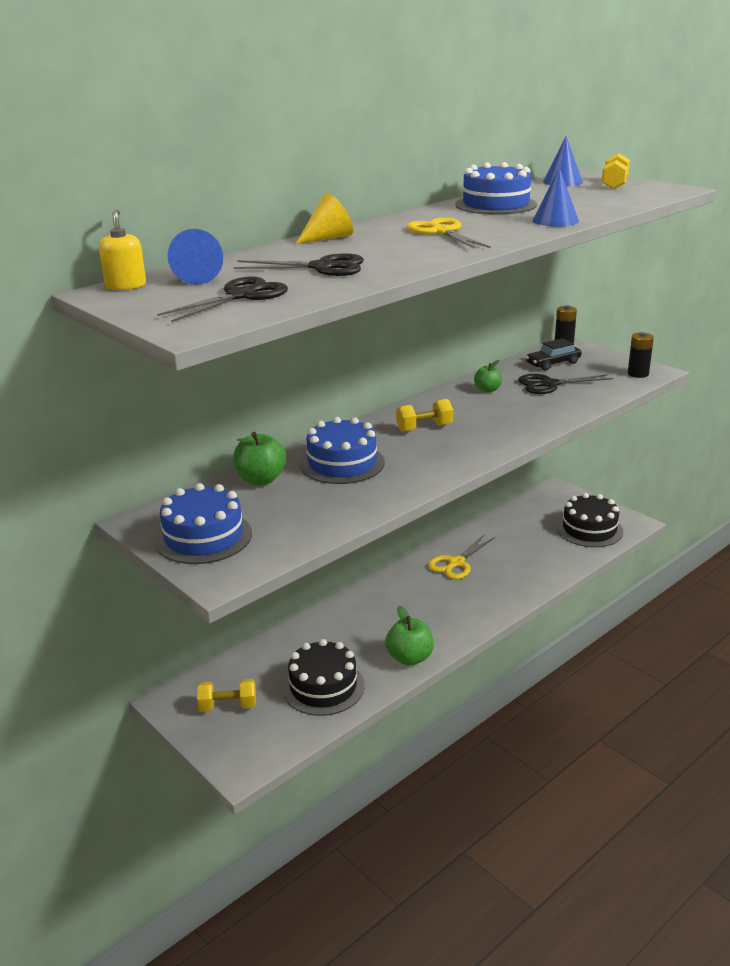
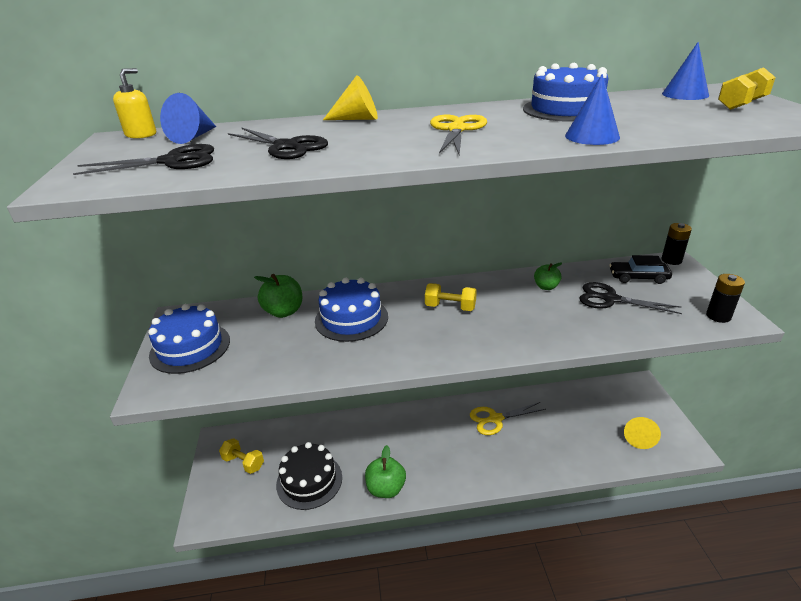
camera: 35 degrees right, 5 degrees up
black cake [557,493,623,547] -> yellow cone [624,417,661,449]

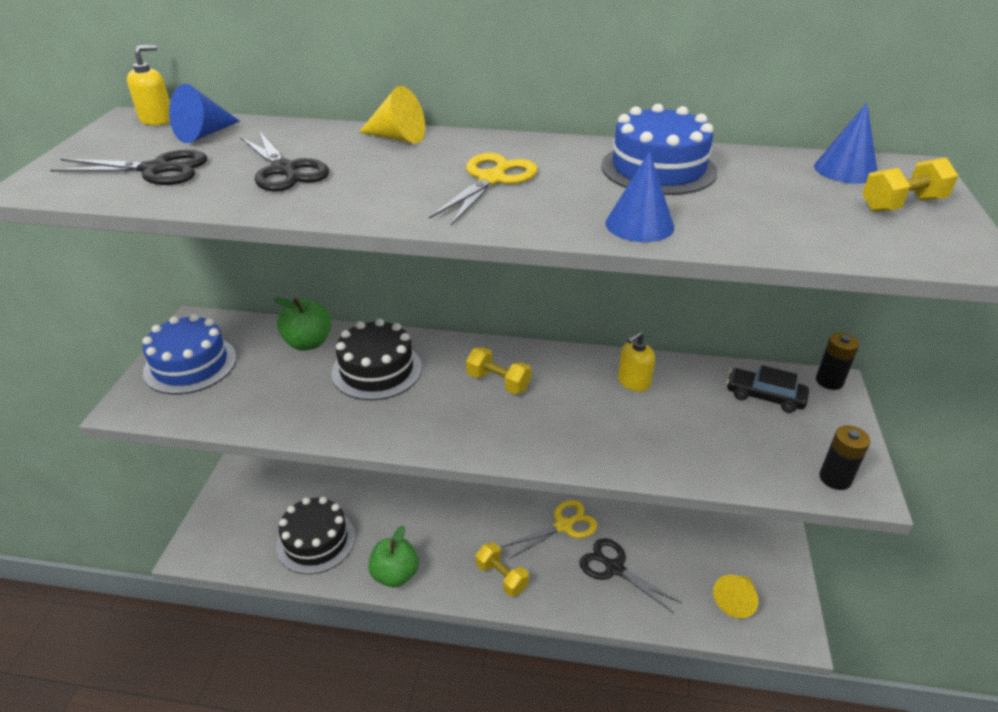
camera: 15 degrees right, 5 degrees up
yellow dumbbell [219,438,264,474] -> yellow dumbbell moved to [476,542,529,596]
blue cake [315,278,388,342] -> black cake [331,319,422,400]
yellow scissors [470,402,546,435] -> yellow scissors turned 150 degrees clockwise [502,500,598,559]
green apple [534,262,562,290] -> yellow soap dispenser [618,331,655,392]
black scissors [579,282,682,314] -> black scissors moved to [579,538,682,613]

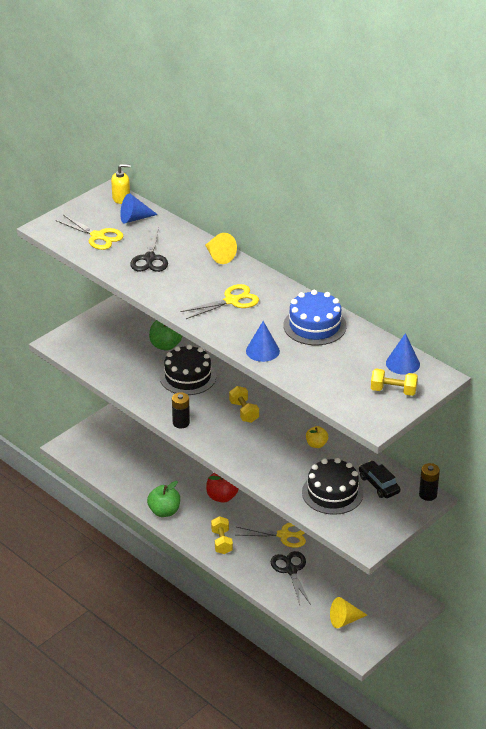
camera: 35 degrees right, 0 degrees up
black scissors [50,150,207,185] -> yellow scissors [56,215,124,250]
blue cake [142,314,237,395] -> none
black cake [276,497,355,574] -> black cake moved to [302,458,363,515]
yellow soap dispenser [618,331,655,392] -> yellow apple [306,426,328,448]
black battery [819,425,870,490] -> black battery moved to [172,392,190,428]
none -> red apple [206,473,239,503]

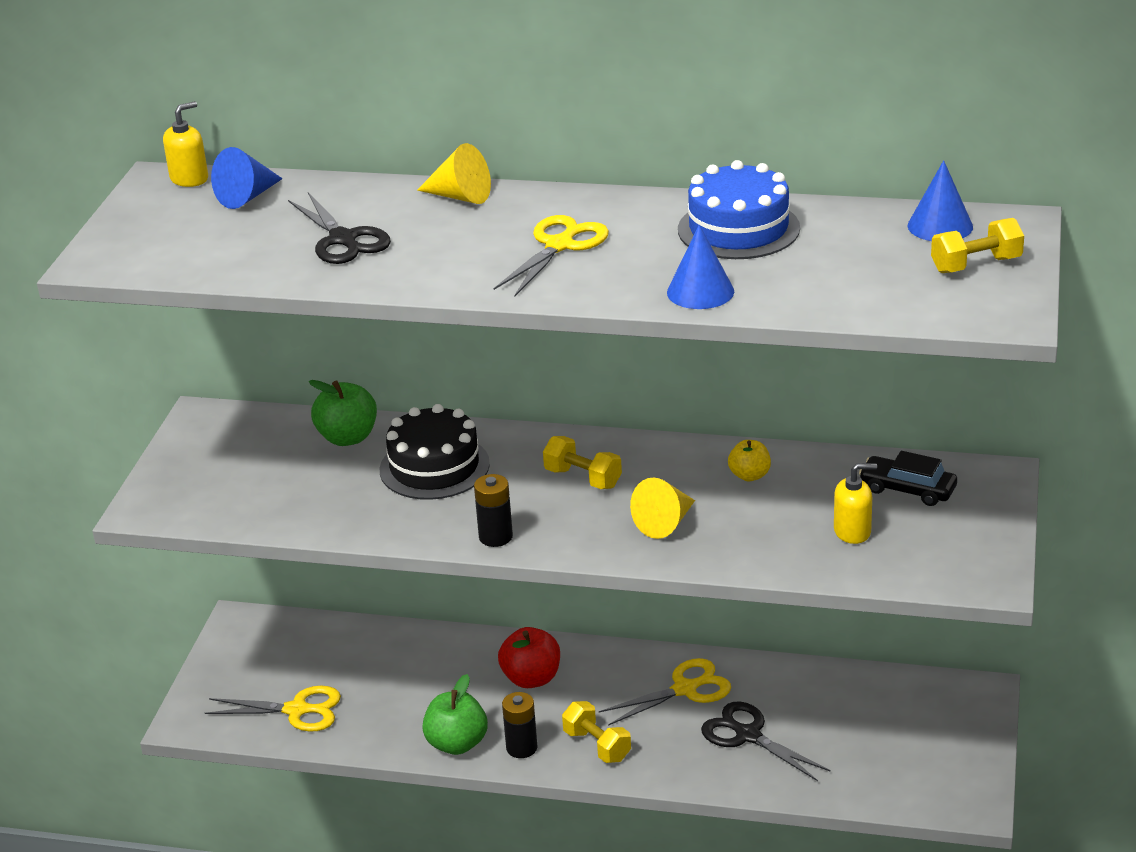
camera: 30 degrees left, 5 degrees down
yellow scissors [56,215,124,250] -> yellow scissors moved to [205,686,341,732]
black cake [302,458,363,515] -> yellow soap dispenser [834,463,877,544]
yellow cone [330,597,367,628] -> yellow cone moved to [630,477,695,539]
black battery [419,463,440,501] -> black battery moved to [502,692,537,758]

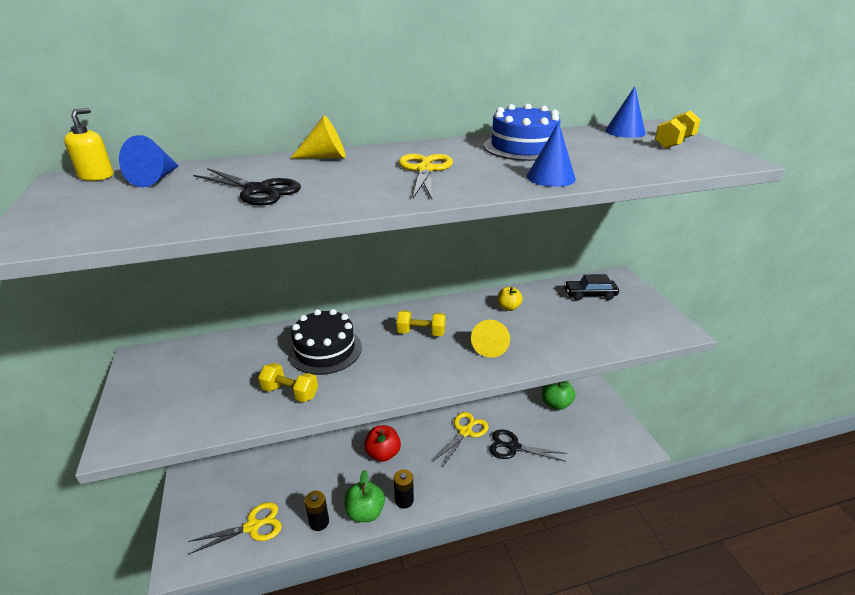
camera: 30 degrees left, 0 degrees up
green apple [309,380,377,446] -> green apple moved to [542,381,575,410]
black battery [474,474,513,547] -> black battery moved to [305,491,329,531]
yellow dumbbell [562,701,631,763] -> yellow dumbbell moved to [258,363,318,402]
yellow soap dispenser [834,463,877,544] -> none

